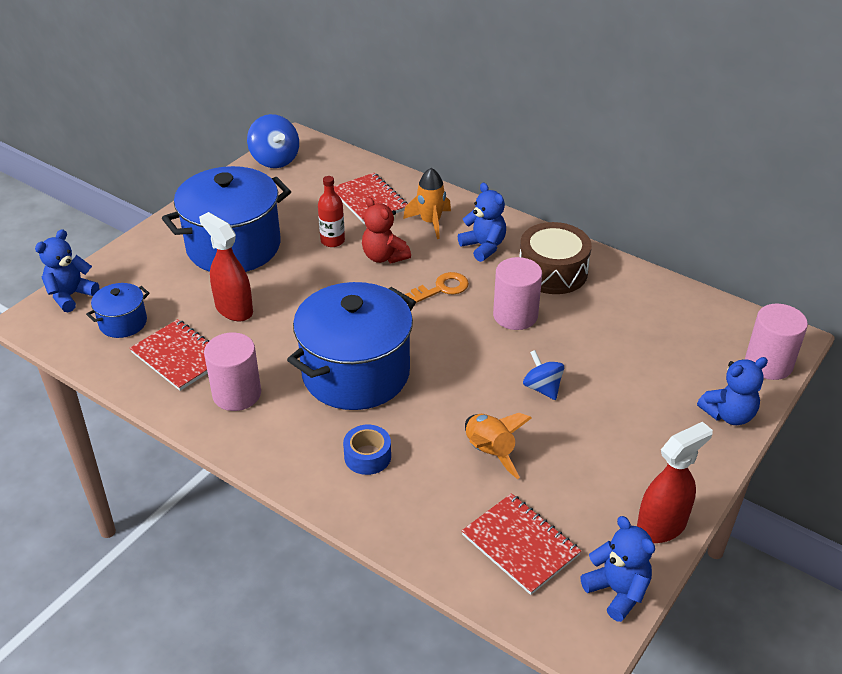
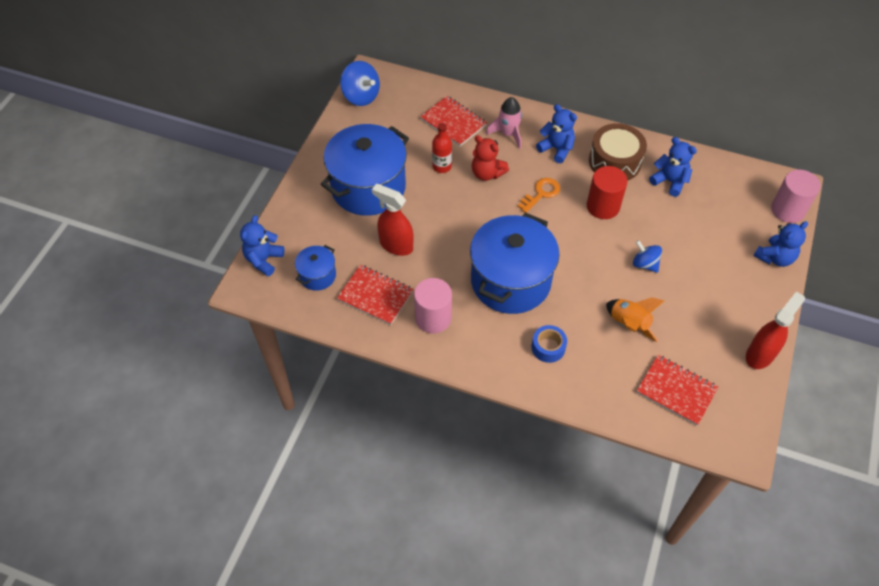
camera: 15 degrees left, 15 degrees up
orange rocket [403,168,451,239] -> pink rocket [486,97,522,149]
pink cylinder [493,257,542,330] -> red cylinder [587,166,628,219]
blue teddy bear [580,516,655,622] -> blue teddy bear moved to [649,137,697,197]

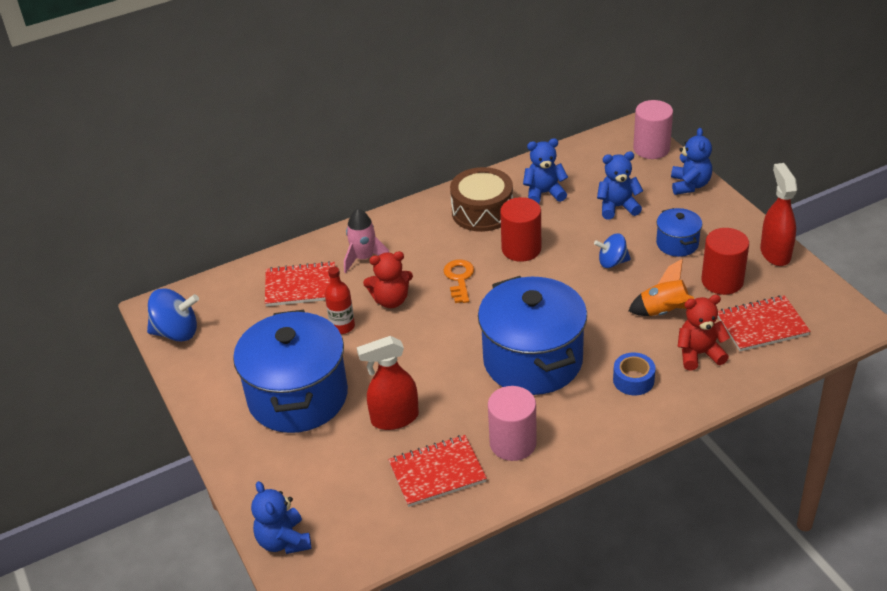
camera: 45 degrees left, 15 degrees down
blue pot [295,245,336,291] -> blue pot moved to [656,208,702,257]
blue teddy bear [536,104,577,163] -> blue teddy bear moved to [597,152,643,219]
none -> red teddy bear [678,295,730,370]
none -> red cylinder [701,228,749,295]

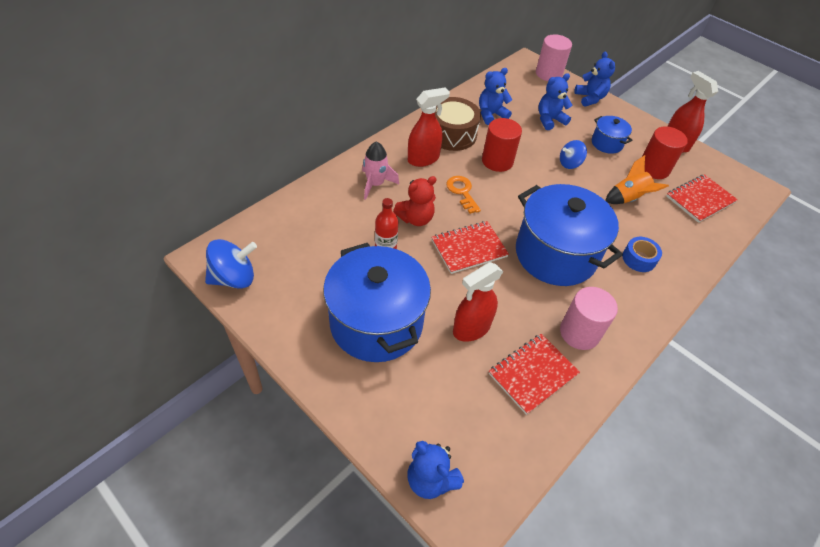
camera: 25 degrees left, 10 degrees up
red notebook [265,261,335,306] -> red notebook moved to [431,221,509,274]
red teddy bear [678,295,730,370] -> none
none -> red spray bottle [408,87,450,167]

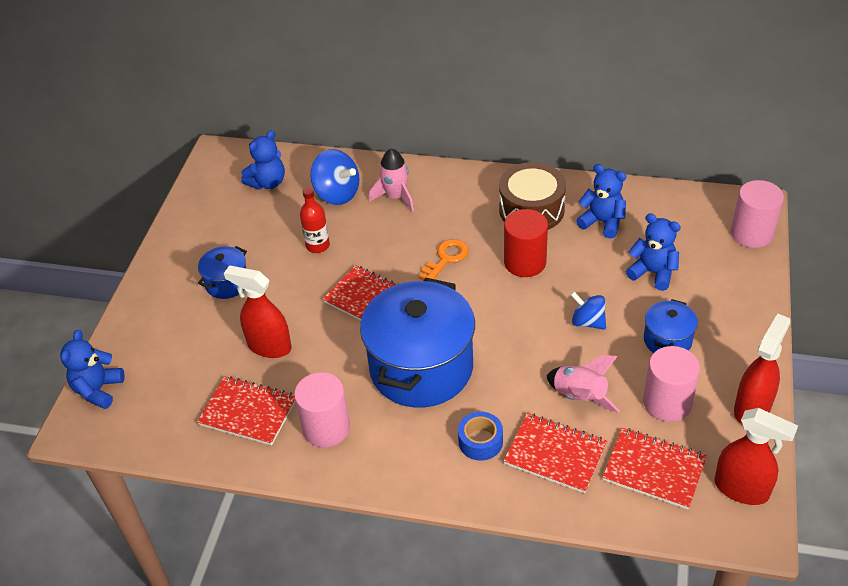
camera: 65 degrees right, 5 degrees down
blue spinning top [205,239,257,289] -> blue spinning top moved to [310,149,359,205]
blue pot [323,243,431,362] -> blue pot [198,246,247,299], size x0.46
red teddy bear [393,176,436,226] -> none
red spray bottle [408,87,450,167] -> red spray bottle moved to [714,408,798,505]
blue teddy bear [574,52,615,107] -> blue teddy bear moved to [241,130,285,189]
orange rocket [605,155,669,204] -> pink rocket [547,355,620,413]
red cylinder [642,126,688,179] -> pink cylinder [643,346,700,422]
none -> red notebook [503,413,607,493]

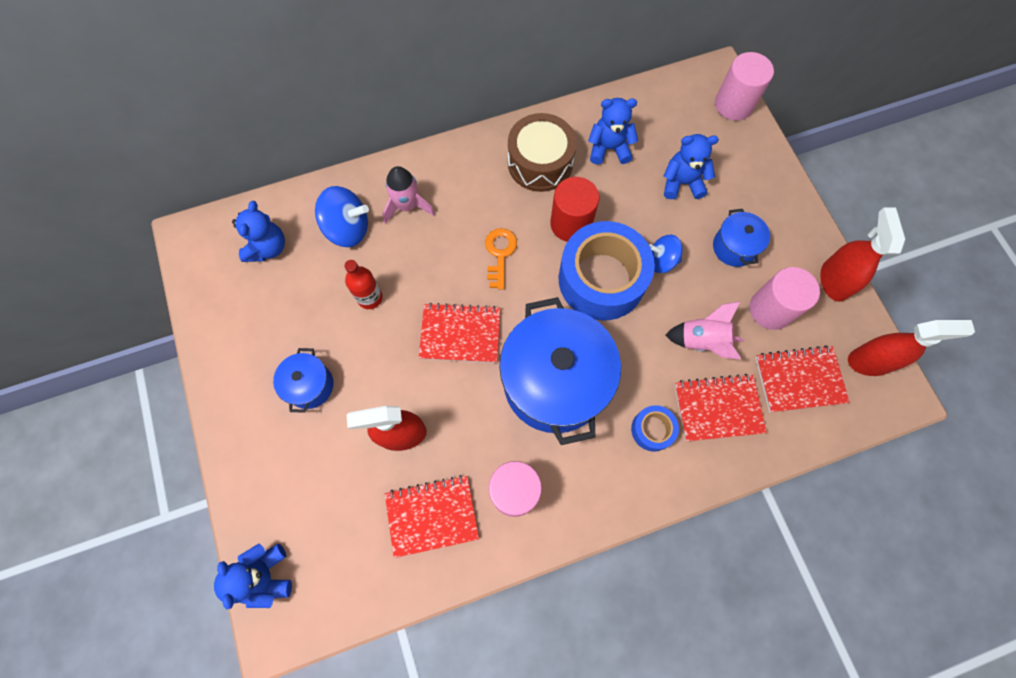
camera: 35 degrees left, 25 degrees up
none -> blue tape [559,221,655,320]

